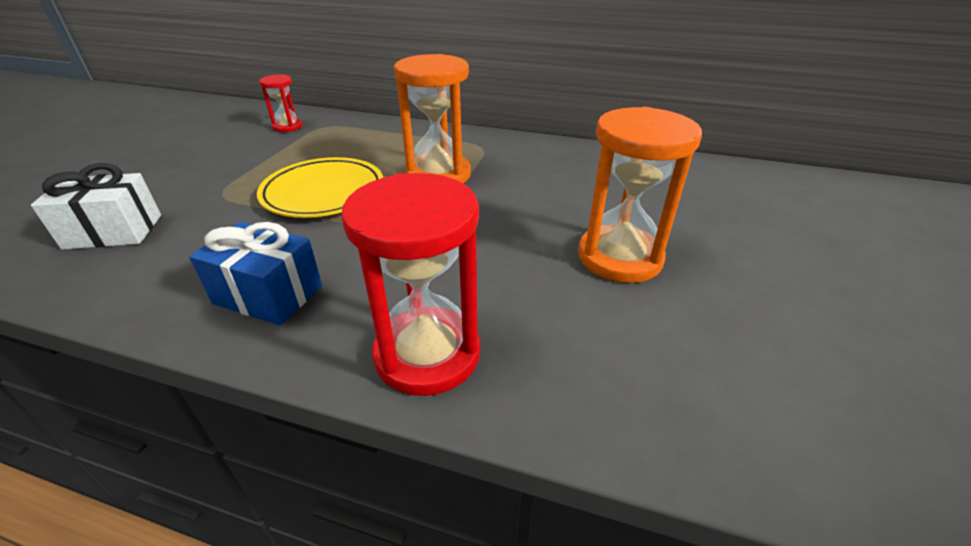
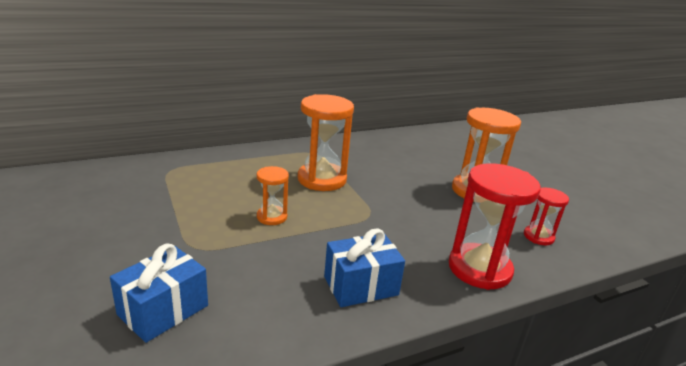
camera: 45 degrees left, 10 degrees down
white gift [31,163,161,250] -> blue gift [110,244,208,343]
yellow plate [257,157,383,218] -> orange hourglass [257,166,289,225]
red hourglass [259,75,302,132] -> red hourglass moved to [524,187,569,245]

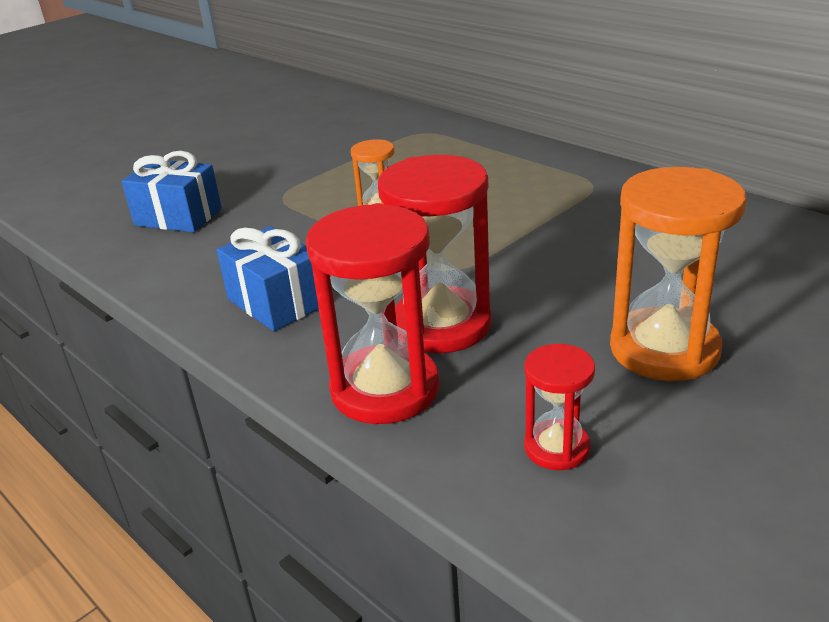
camera: 75 degrees right, 5 degrees up
orange hourglass [298,94,354,191] -> none
none -> red hourglass [378,155,492,353]

